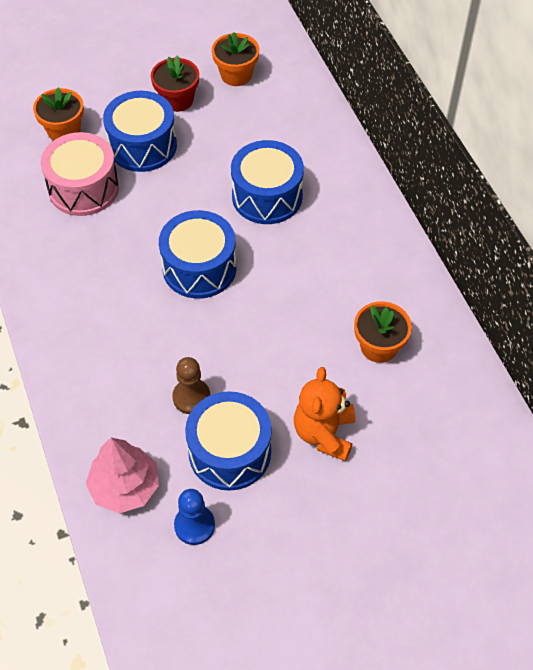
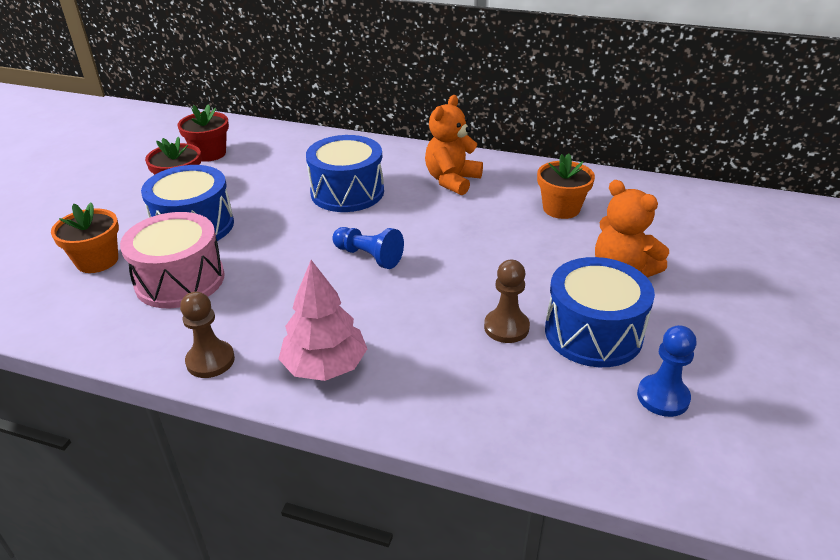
camera: 50 degrees left, 20 degrees down
pink tree [86,438,159,513] -> pink tree moved to [279,260,367,381]
blue drum [159,210,236,299] -> blue pawn [332,227,404,269]
orange flower pot [212,32,259,86] -> red flower pot [177,104,229,162]
none -> brown pawn [180,292,235,378]
none -> orange teddy bear [425,95,483,195]

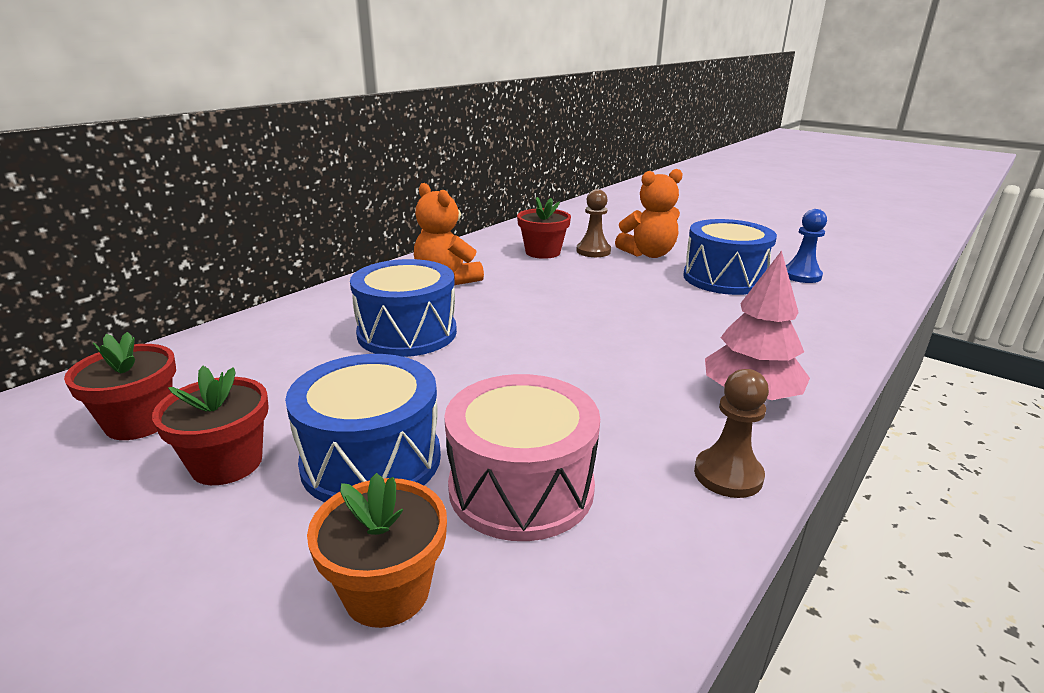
camera: 70 degrees left, 10 degrees down
blue pawn [332,227,404,269] -> none
brown pawn [484,260,530,343] -> brown pawn moved to [576,189,611,257]
orange flower pot [537,153,595,219] -> red flower pot [517,197,571,259]

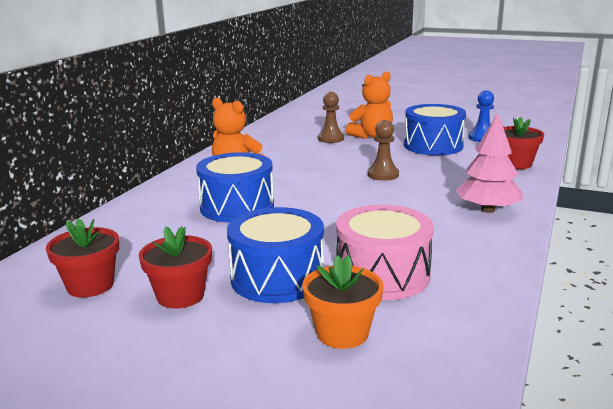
camera: 15 degrees left, 5 degrees down
red flower pot [517,197,571,259] -> red flower pot moved to [503,117,544,169]
brown pawn [694,369,769,498] -> brown pawn moved to [368,120,399,181]

